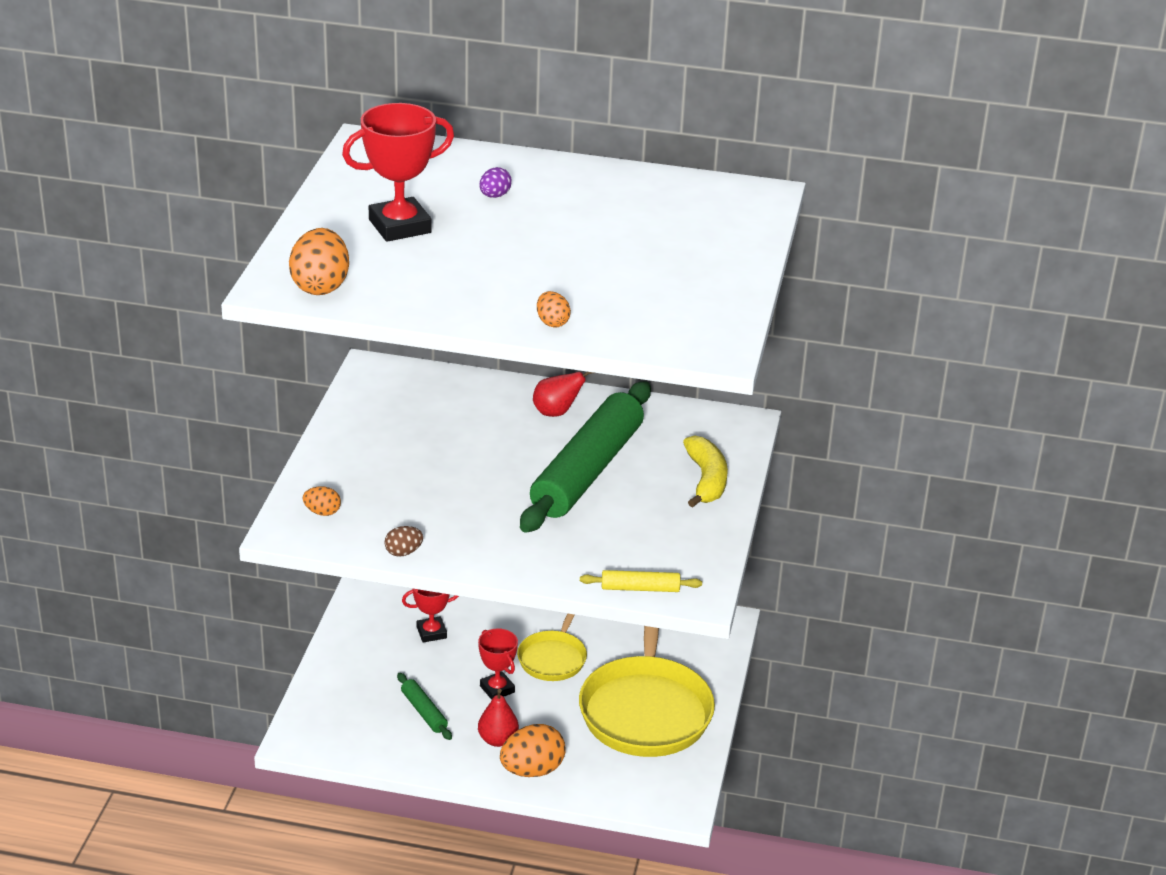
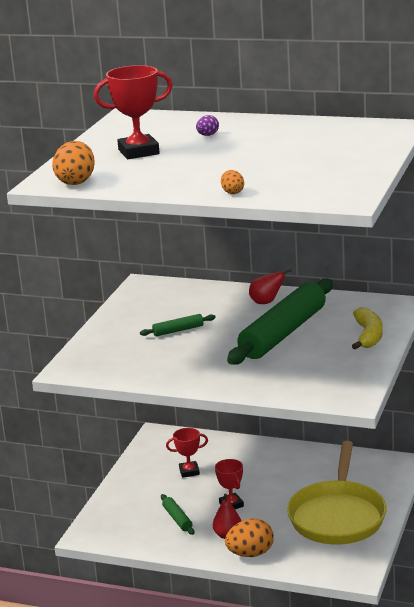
camera: 10 degrees right, 10 degrees down
orange egg [302,486,341,516] -> none
brown egg [384,526,423,557] -> none
yellow pan [517,613,587,681] -> none
yellow rolling pin [580,570,702,592] -> none
none -> green rolling pin [140,314,216,336]

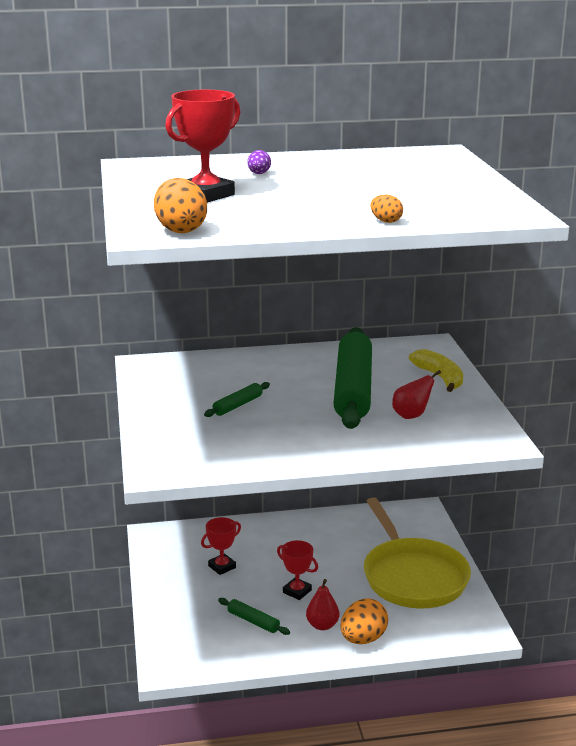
camera: 30 degrees left, 0 degrees up
red pear [249,269,292,304] -> red pear moved to [392,370,441,419]

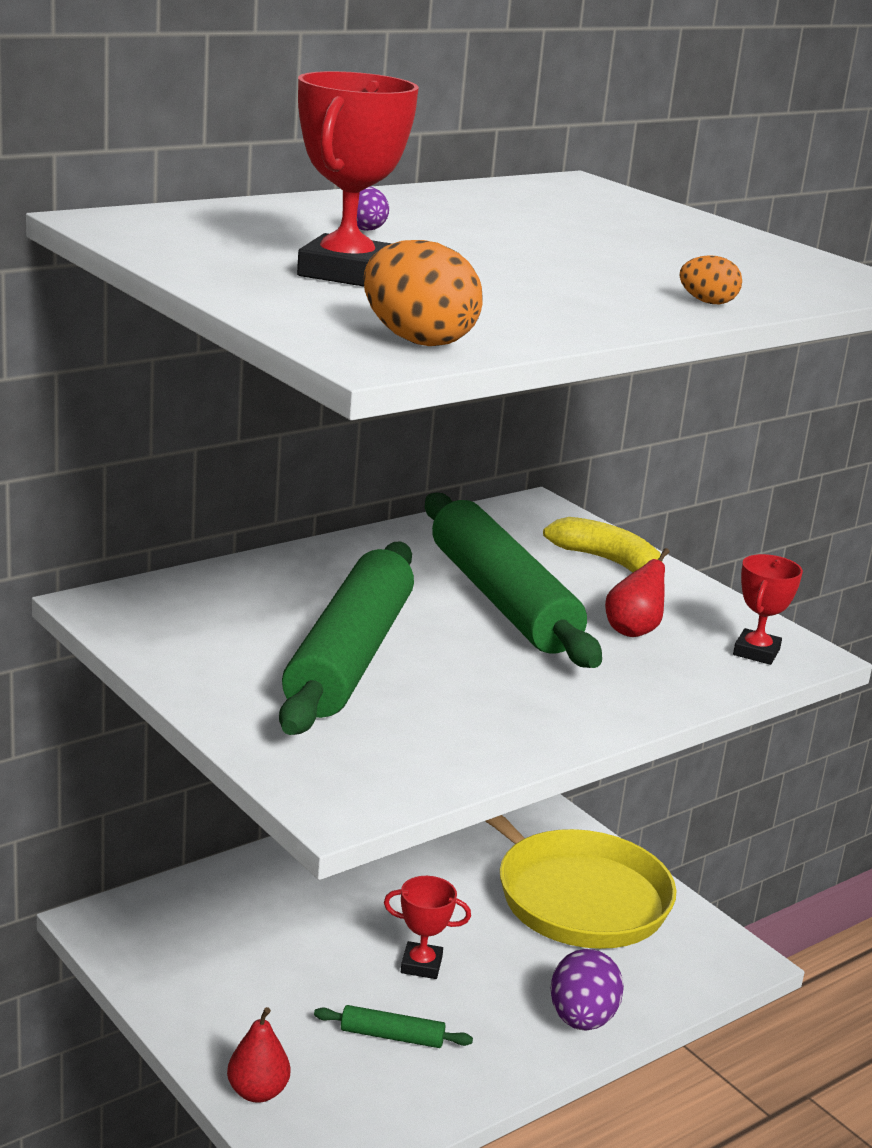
camera: 30 degrees left, 0 degrees up
red trophy [201,517,241,575] -> red trophy moved to [733,554,803,665]
green rolling pin [204,382,270,417] -> green rolling pin [279,542,414,735], size x2.44
red pear [306,579,339,630] -> red pear moved to [227,1007,290,1103]
orange egg [340,598,388,644] -> purple egg [550,949,624,1030]

